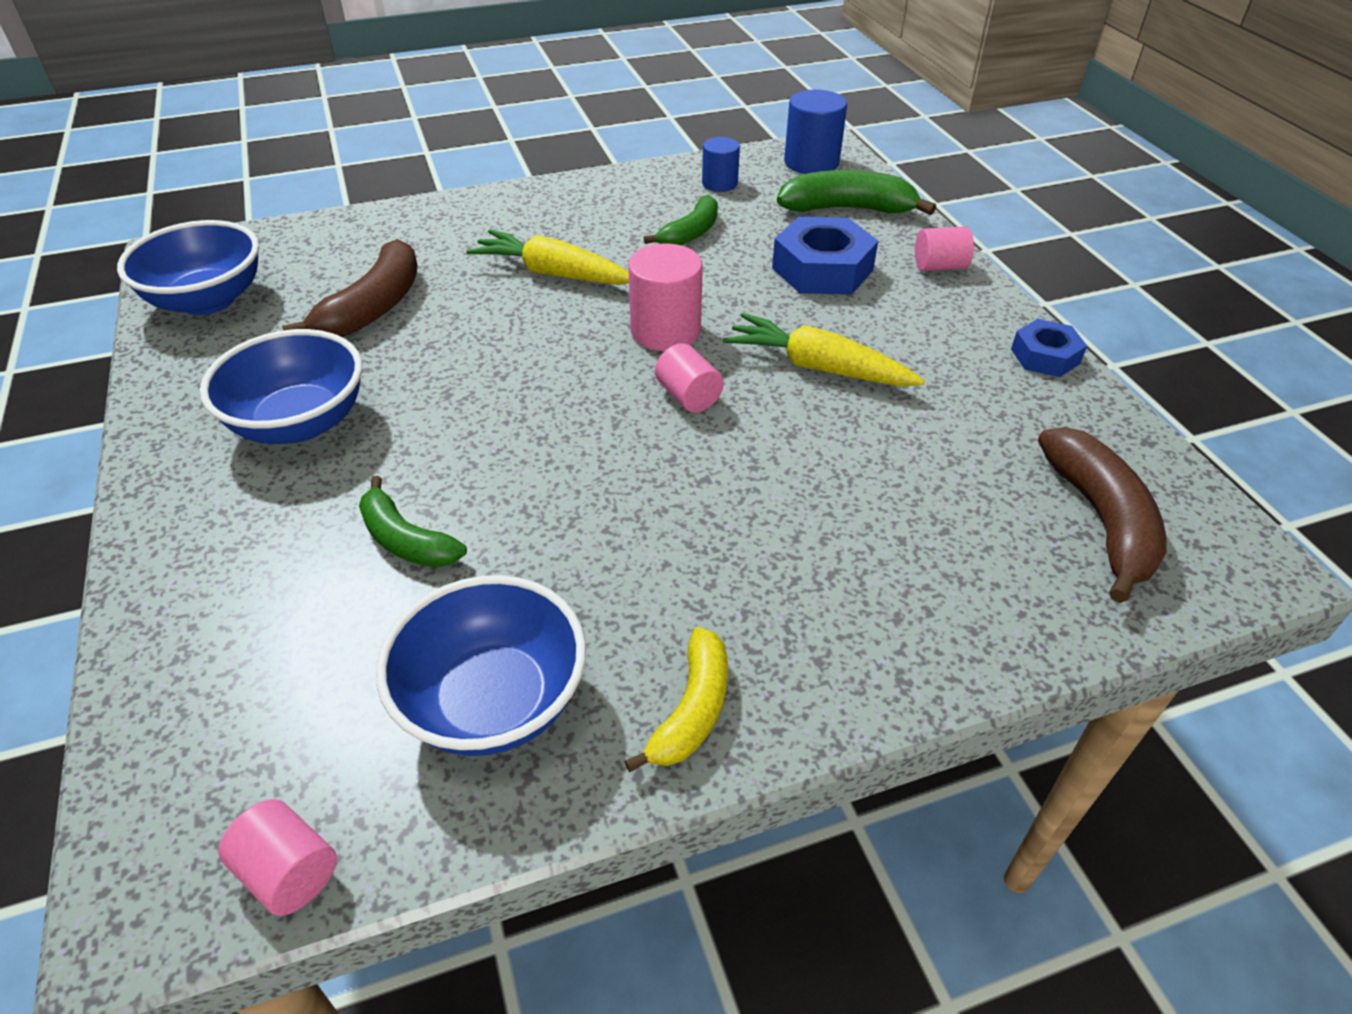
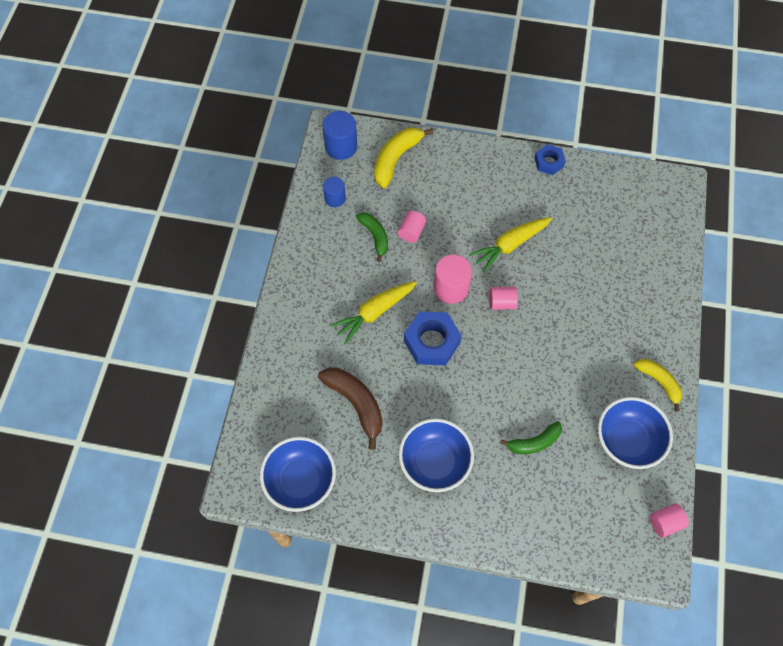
camera: 60 degrees left, 20 degrees up
blue nut [772,217,878,295] -> blue nut moved to [404,311,462,365]
green banana [777,170,936,215] -> yellow banana [374,128,434,188]
pink cylinder [915,226,974,271] -> pink cylinder moved to [398,211,426,243]
brown banana [1038,427,1167,603] -> none

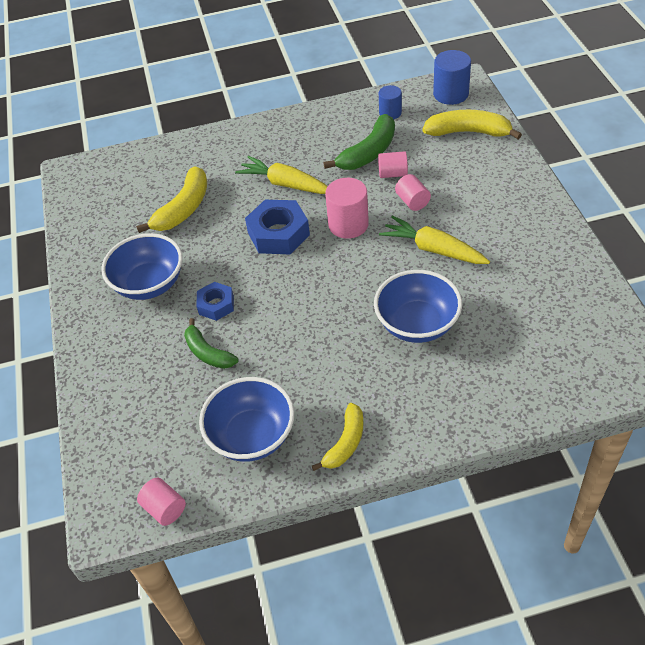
camera: 70 degrees right, 15 degrees down
blue bowl [260,437,336,512] -> blue bowl moved to [374,270,462,343]
brown banana [318,368,383,450] -> yellow banana [136,166,207,233]
green banana [356,212,388,262] -> green banana [324,114,395,170], size x1.52
pink cylinder [489,287,518,310] -> pink cylinder moved to [395,174,431,211]
blue nut [535,144,566,175] -> blue nut moved to [196,282,234,321]

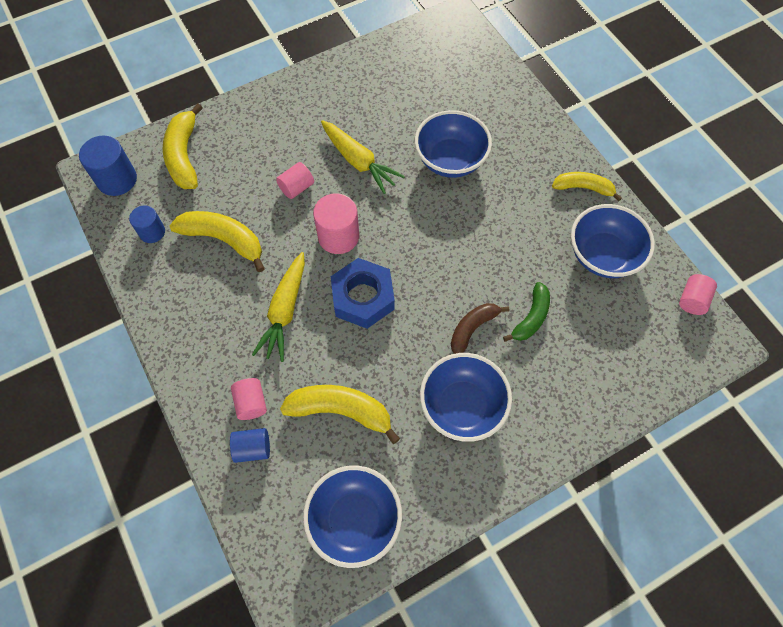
camera: 110 degrees left, 15 degrees up
blue nut [196,282,234,321] -> brown banana [451,303,509,354]
green banana [324,114,395,170] -> yellow banana [170,211,265,272]
pink cylinder [378,151,408,178] -> pink cylinder moved to [231,378,267,420]
yellow carrot [379,215,490,264] -> yellow carrot turned 60 degrees counterclockwise [321,120,405,194]
none -> blue cylinder [230,428,270,463]
none -> blue bowl [303,465,402,568]

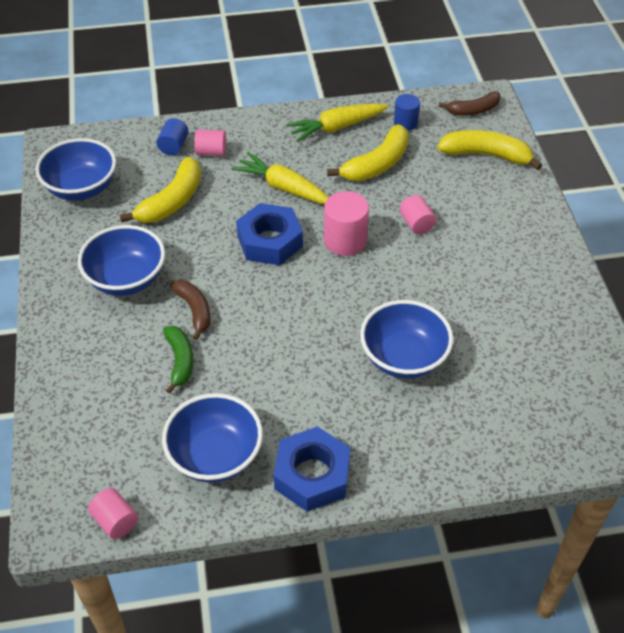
camera: 110 degrees right, 15 degrees down
blue cylinder [79,136,137,196] -> brown banana [439,91,501,116]
yellow carrot [321,120,405,194] -> yellow carrot moved to [286,104,388,142]
green banana [503,282,550,342] -> green banana turned 150 degrees counterclockwise [163,326,194,394]
yellow banana [552,172,622,201] -> blue nut [274,426,350,512]

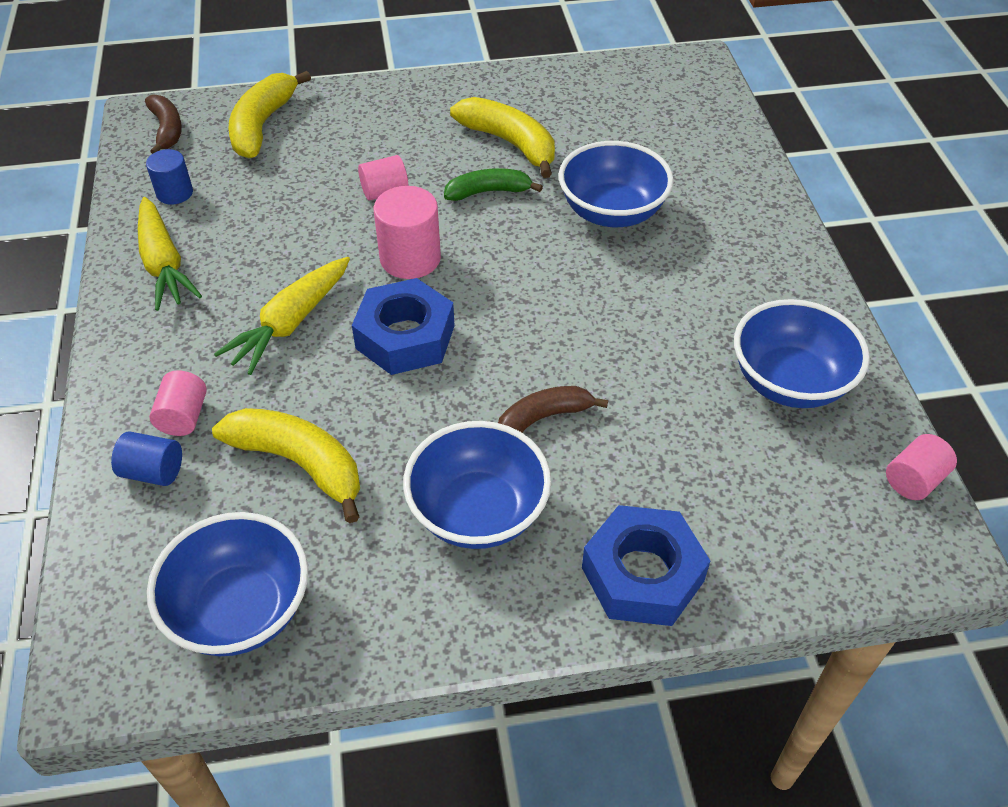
camera: 90 degrees left, 0 degrees up
green banana [163,326,194,394] -> green banana moved to [444,168,543,201]
blue nut [274,426,350,512] -> blue nut moved to [582,505,710,626]
yellow banana [327,124,409,181] -> yellow banana moved to [450,97,555,178]

